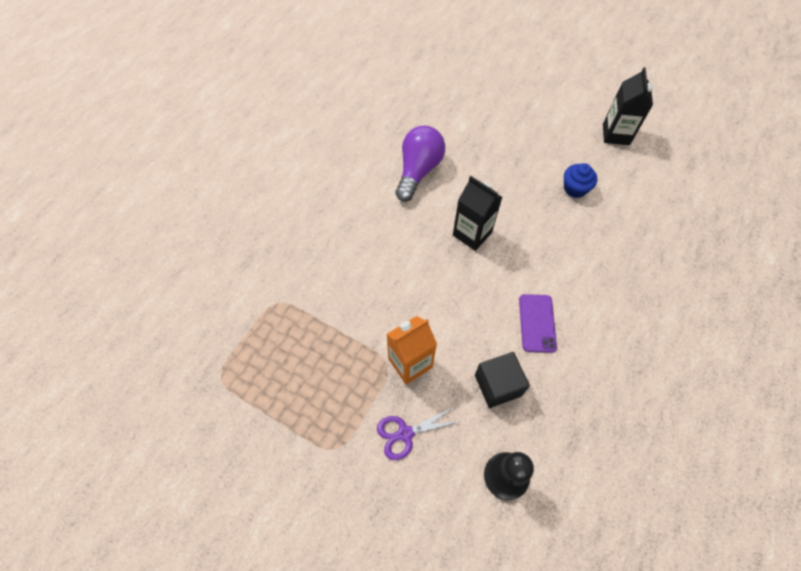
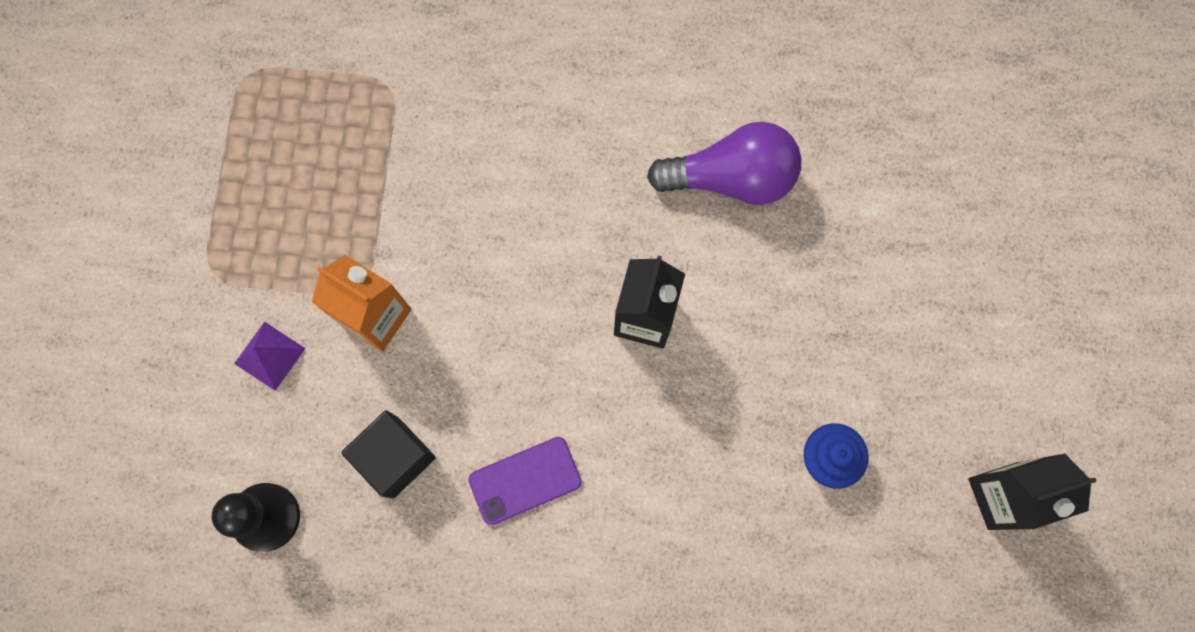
camera: 65 degrees right, 15 degrees up
purple scissors [377,407,461,460] -> purple pyramid [234,322,305,391]

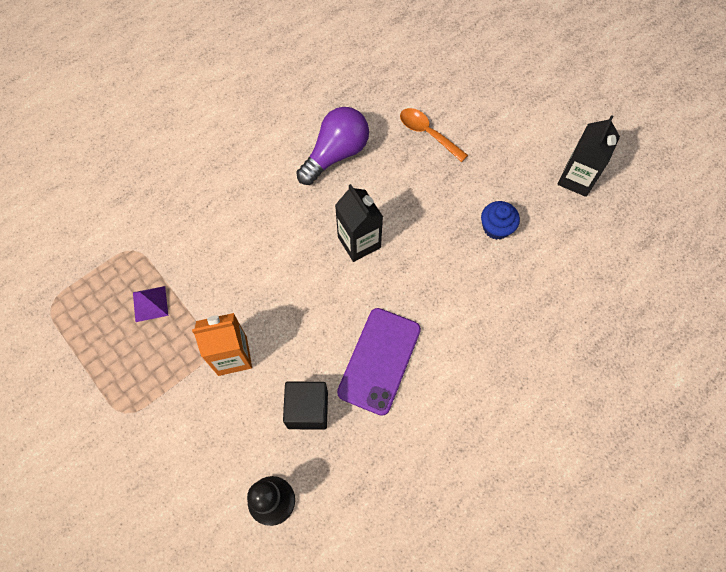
camera: 45 degrees left, 10 degrees down
purple pyramid [234,322,305,391] -> purple pyramid moved to [133,286,168,322]
purple phone [468,437,582,525] -> purple phone [337,308,421,416], size x1.50
none -> orange spoon [400,108,468,162]

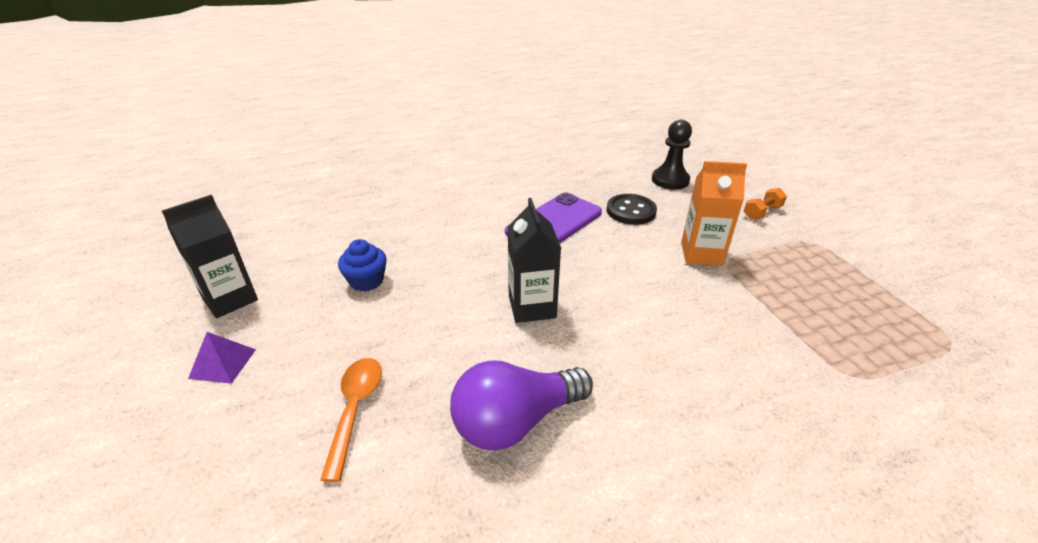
camera: 160 degrees left, 30 degrees down
purple pyramid [133,286,168,322] -> purple pyramid moved to [188,332,256,384]
black cube [283,381,328,430] -> black button [607,194,657,225]
orange spoon [400,108,468,162] -> orange spoon turned 150 degrees counterclockwise [320,358,382,482]
none -> orange dumbbell [744,188,787,219]

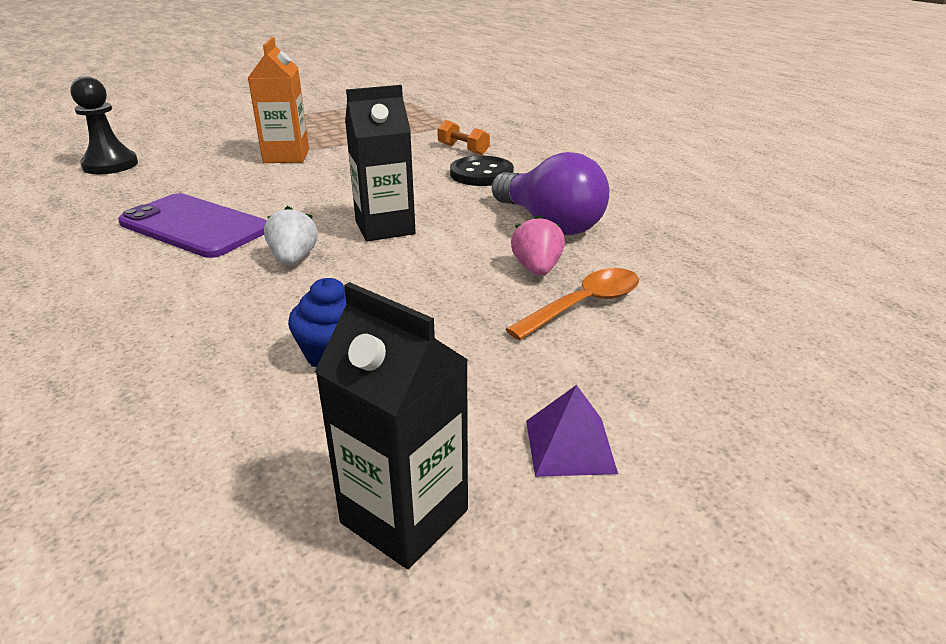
camera: 100 degrees left, 5 degrees down
orange spoon [320,358,382,482] -> orange spoon turned 150 degrees clockwise [506,268,639,340]
black button [607,194,657,225] -> black button moved to [450,156,514,186]
orange dumbbell [744,188,787,219] -> orange dumbbell moved to [437,120,490,155]
none -> white strawberry [264,206,318,265]
none -> pink strawberry [511,215,565,276]

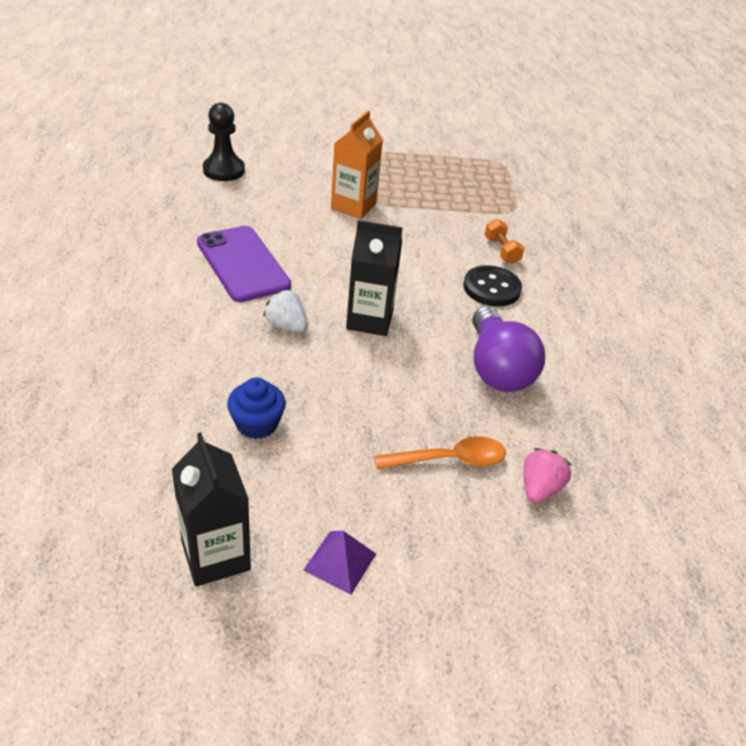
camera: 25 degrees right, 10 degrees up
white strawberry [264,206,318,265] -> white strawberry turned 75 degrees counterclockwise [263,289,308,332]
pink strawberry [511,215,565,276] -> pink strawberry moved to [523,448,572,503]

